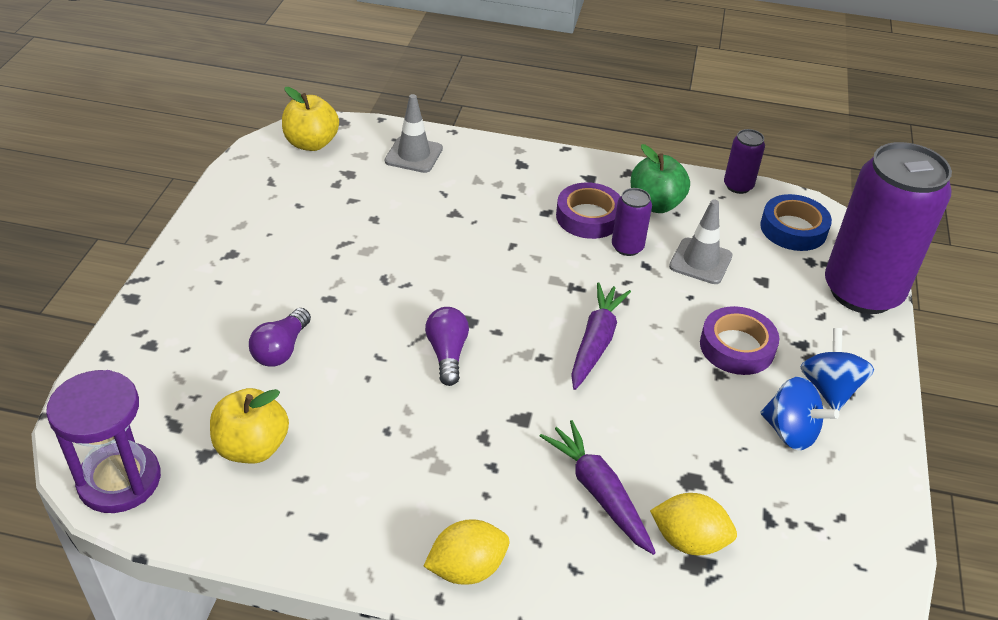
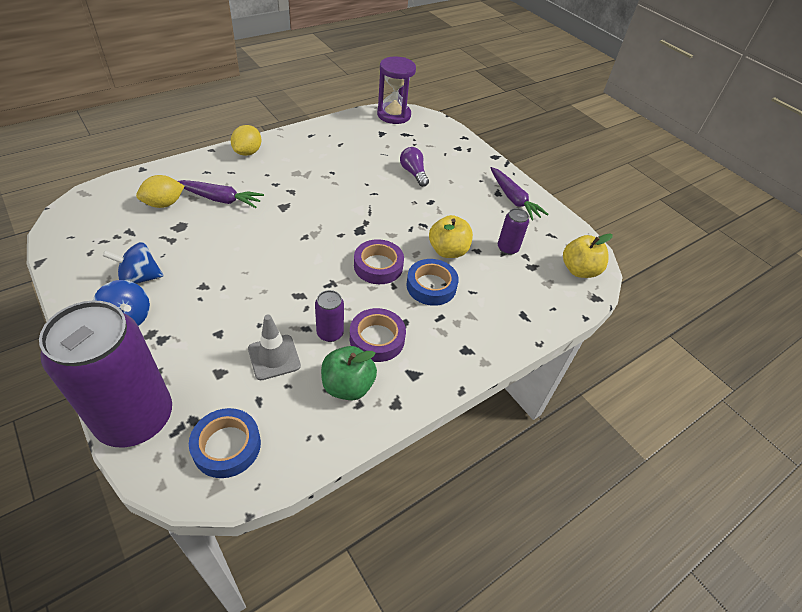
camera: 130 degrees right, 5 degrees up
yellow apple [210,388,289,463] -> yellow apple moved to [429,215,473,258]
grey traffic cone [385,94,443,173] -> none
purple light bulb [425,307,469,386] -> none
purple carrot [571,282,631,390] -> purple carrot moved to [490,167,549,221]
purple tape [700,306,779,375] -> purple tape moved to [354,239,404,284]
purple can [724,129,765,194] -> purple can moved to [498,208,529,255]
none -> blue tape [406,259,459,306]

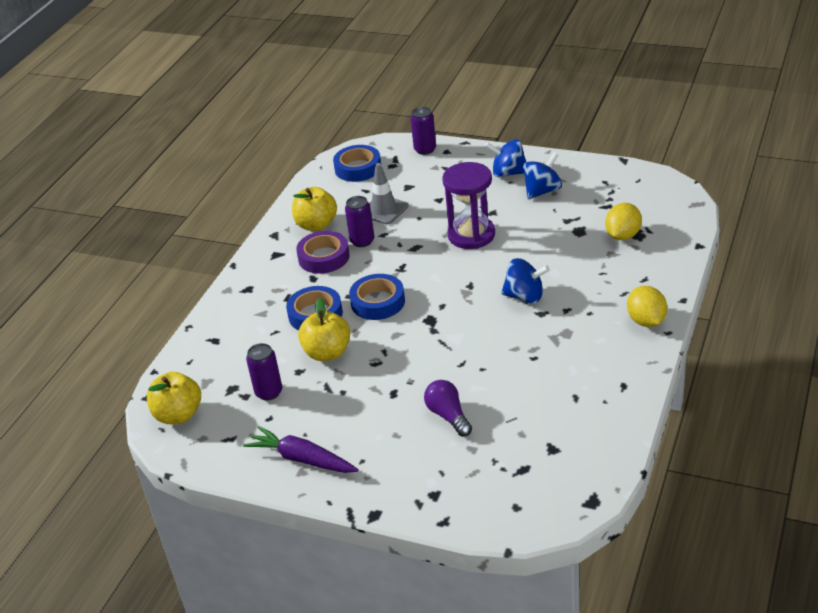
camera: 155 degrees right, 10 degrees down
purple can [39,300,172,447] -> purple can [410,107,436,155], size x0.42
purple carrot [178,180,264,208] -> none
green apple [321,346,377,400] -> yellow apple [292,187,337,231]
purple tape [354,239,404,284] -> blue tape [349,274,405,320]
purple hourglass [377,56,416,124] -> purple hourglass moved to [442,162,495,249]
purple light bulb [400,147,429,187] -> purple light bulb turned 150 degrees counterclockwise [424,380,472,437]
none -> blue spinning top [501,258,550,303]

